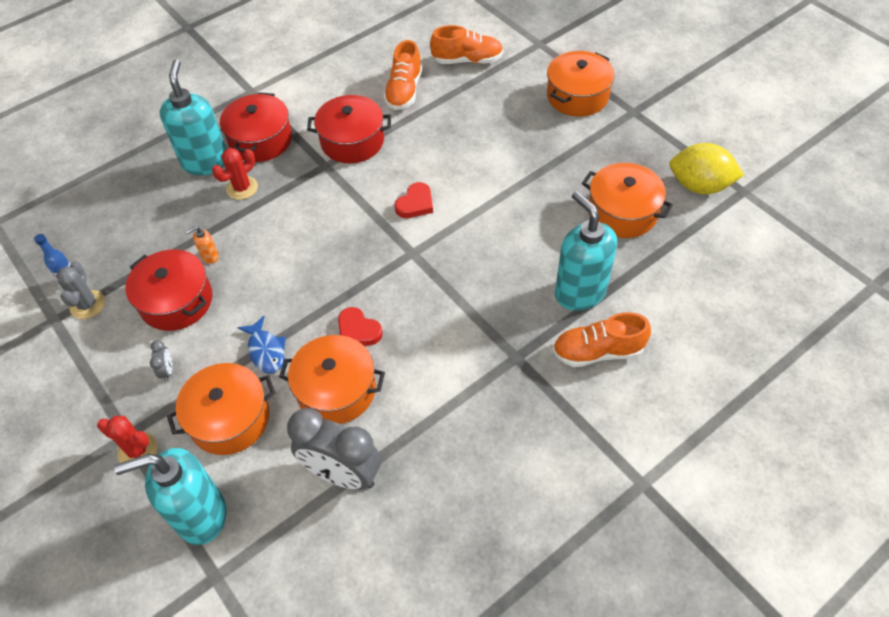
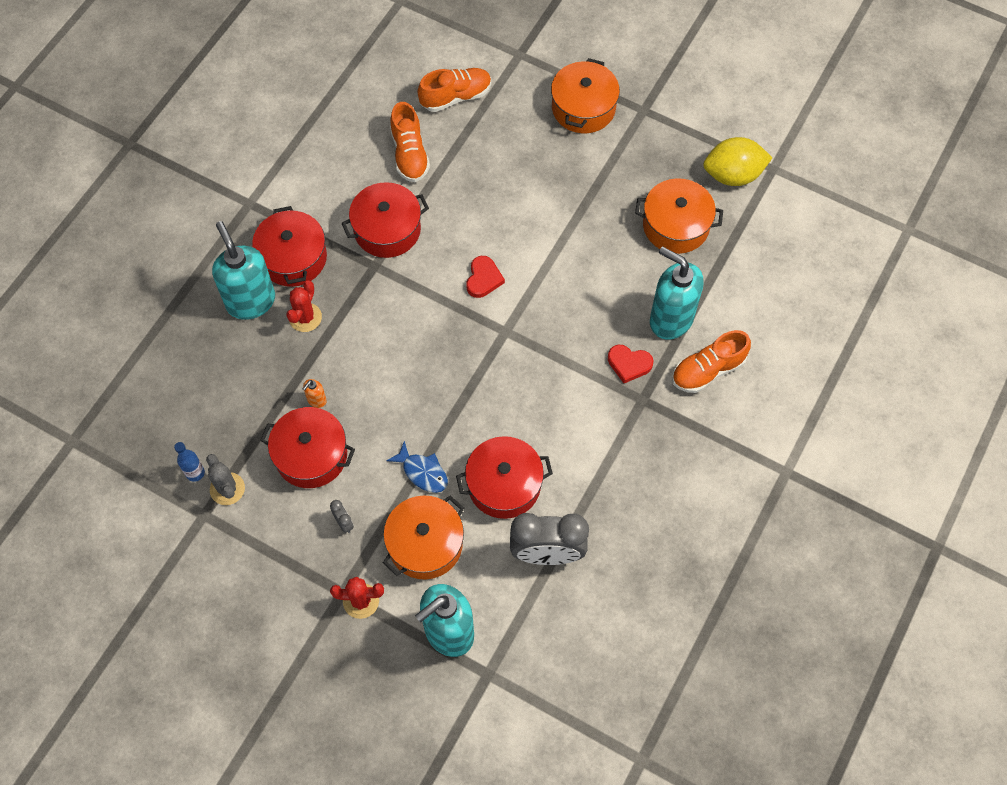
camera: 25 degrees left, 10 degrees up
orange pot [279,335,385,424] -> red pot [456,436,553,519]
red heart [338,307,383,346] -> red heart moved to [608,345,653,383]

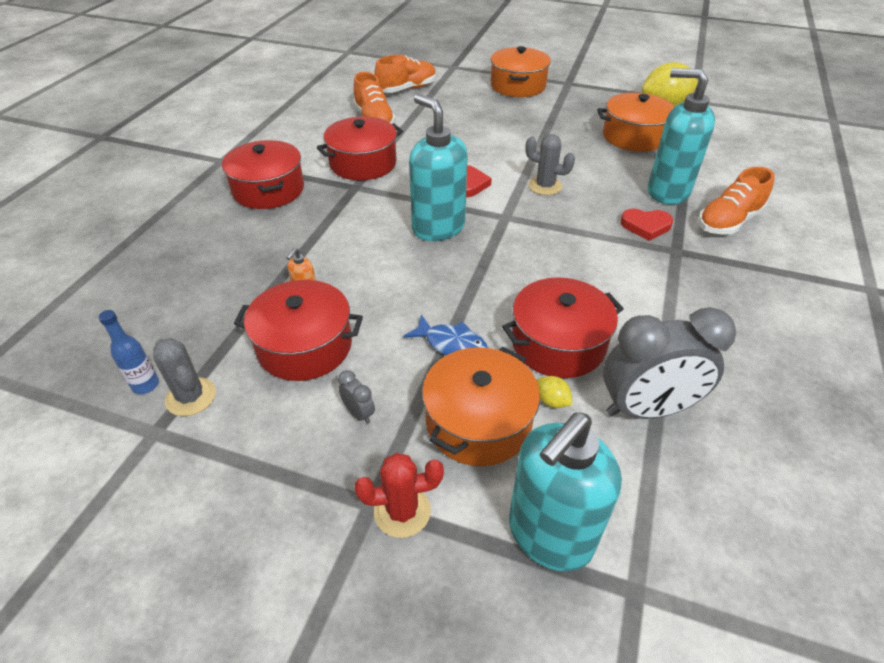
camera: 10 degrees left, 20 degrees down
turquoise soap dispenser [212,221,275,320] -> turquoise soap dispenser moved to [409,94,467,241]
red cactus [286,280,322,332] -> none
none -> grey cactus [525,134,575,195]
none -> yellow lemon [537,376,573,408]

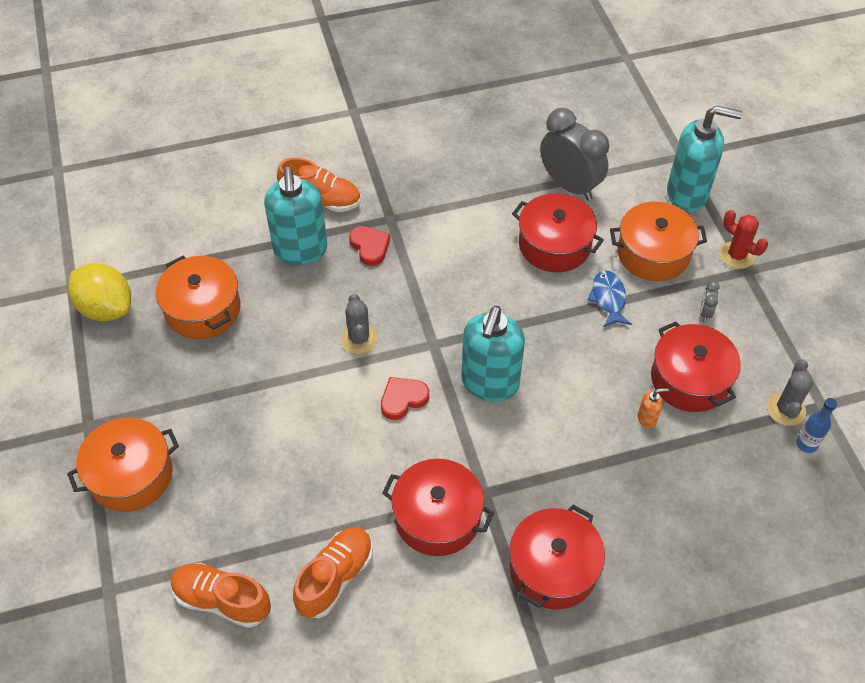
camera: 125 degrees left, 10 degrees up
yellow lemon [537,376,573,408] -> none

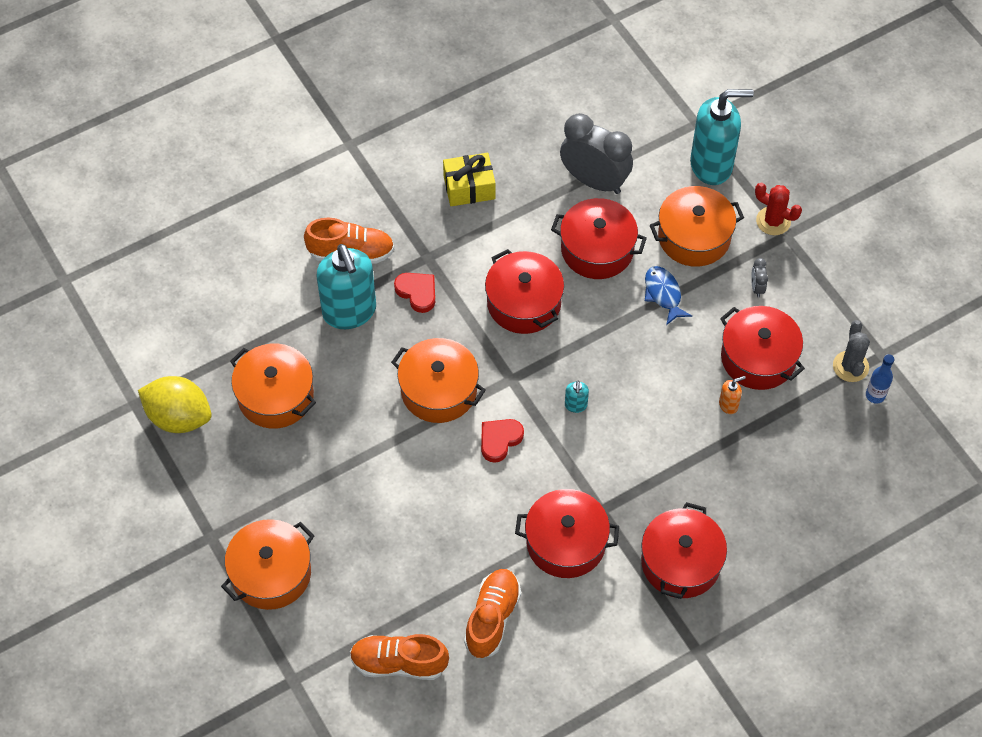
camera: 15 degrees left, 5 degrees up
grey cactus [341,294,378,354] -> orange pot [391,338,486,423]
turquoise soap dispenser [461,306,525,401] -> turquoise soap dispenser [565,381,589,413], size x0.40
none -> yellow gift [443,153,495,206]
none -> red pot [485,249,564,334]

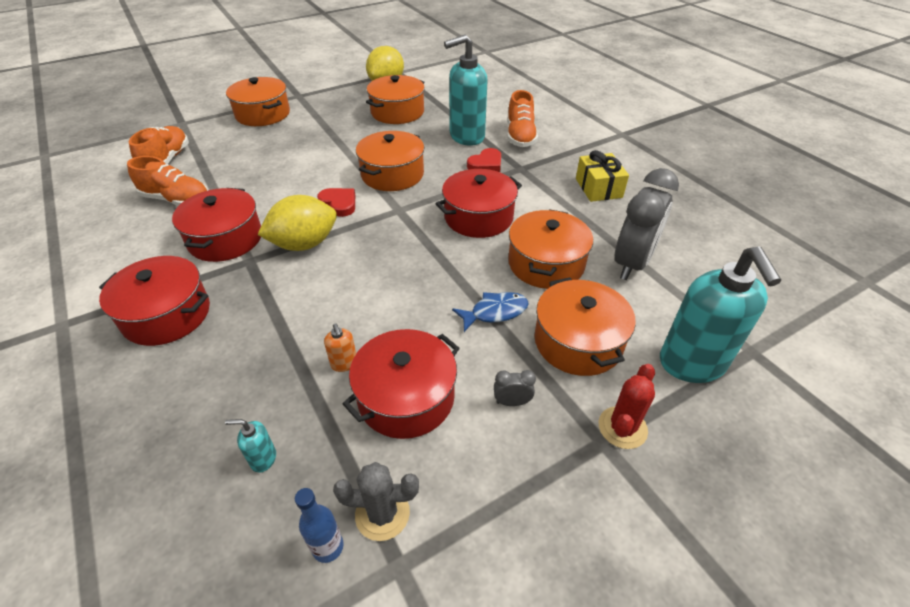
camera: 90 degrees right, 15 degrees down
red pot [551,198,647,279] -> orange pot [508,209,593,289]
turquoise soap dispenser [565,381,589,413] -> turquoise soap dispenser moved to [225,419,276,473]
none -> yellow lemon [257,195,337,251]

